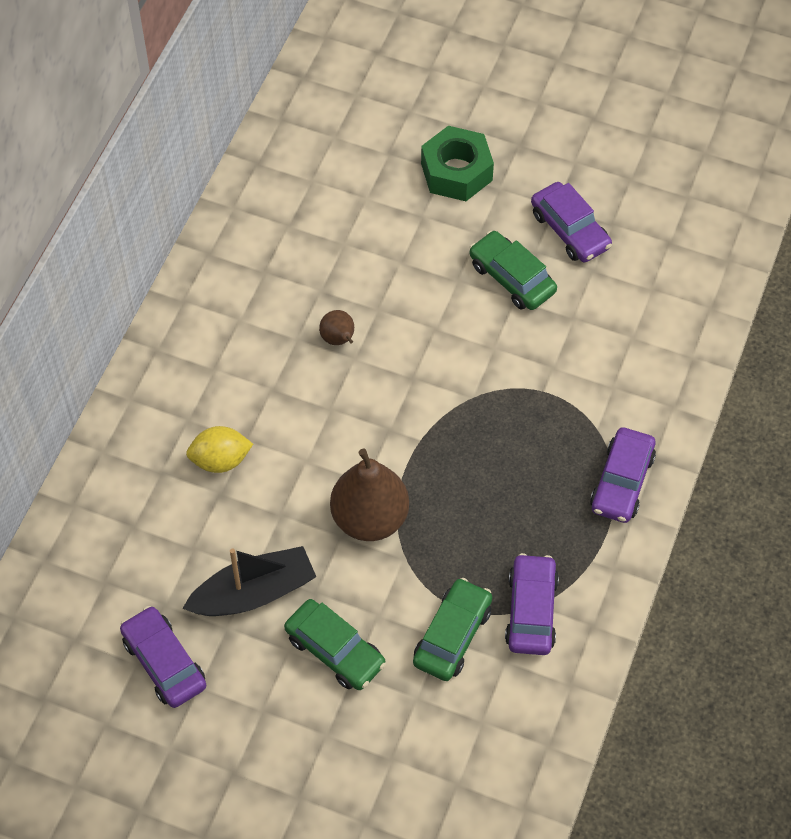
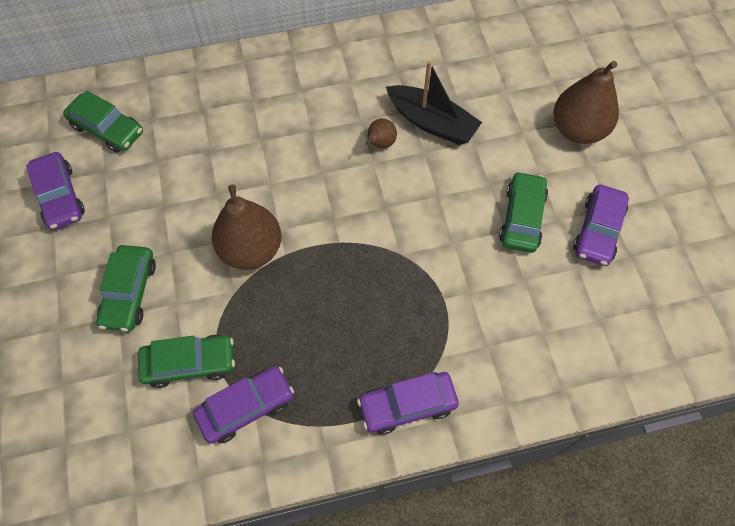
camera: 55 degrees right, 5 degrees up
purple car [120,606,206,708] -> purple car turned 135 degrees clockwise [26,152,85,230]
black boat [182,546,316,616] -> black boat moved to [386,61,482,145]
yellow lemon [186,426,253,473] -> none
green nut [421,126,494,201] -> brown pear [553,61,619,144]
none -> green car [63,91,143,153]

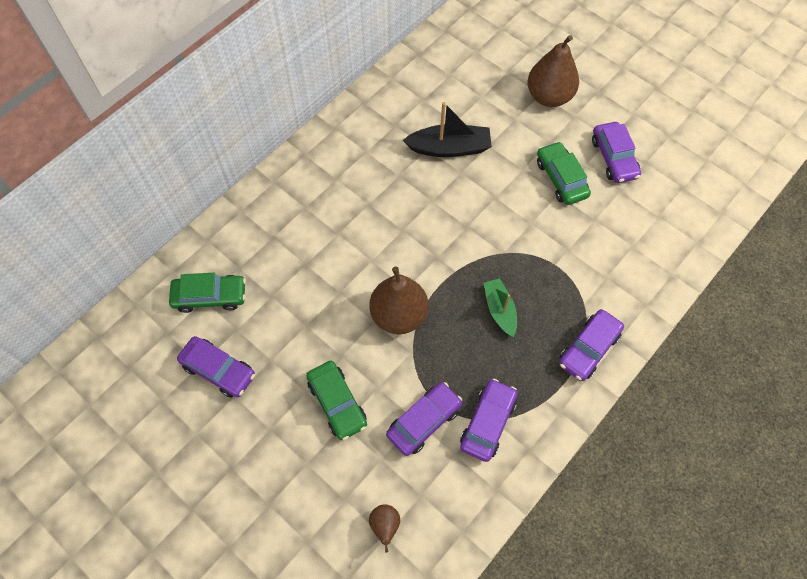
camera: 35 degrees left, 0 degrees up
green car [138,335,235,388] -> purple car [386,382,462,456]
brown pear [366,118,397,149] -> brown pear moved to [369,504,400,553]
none -> green boat [484,278,517,337]

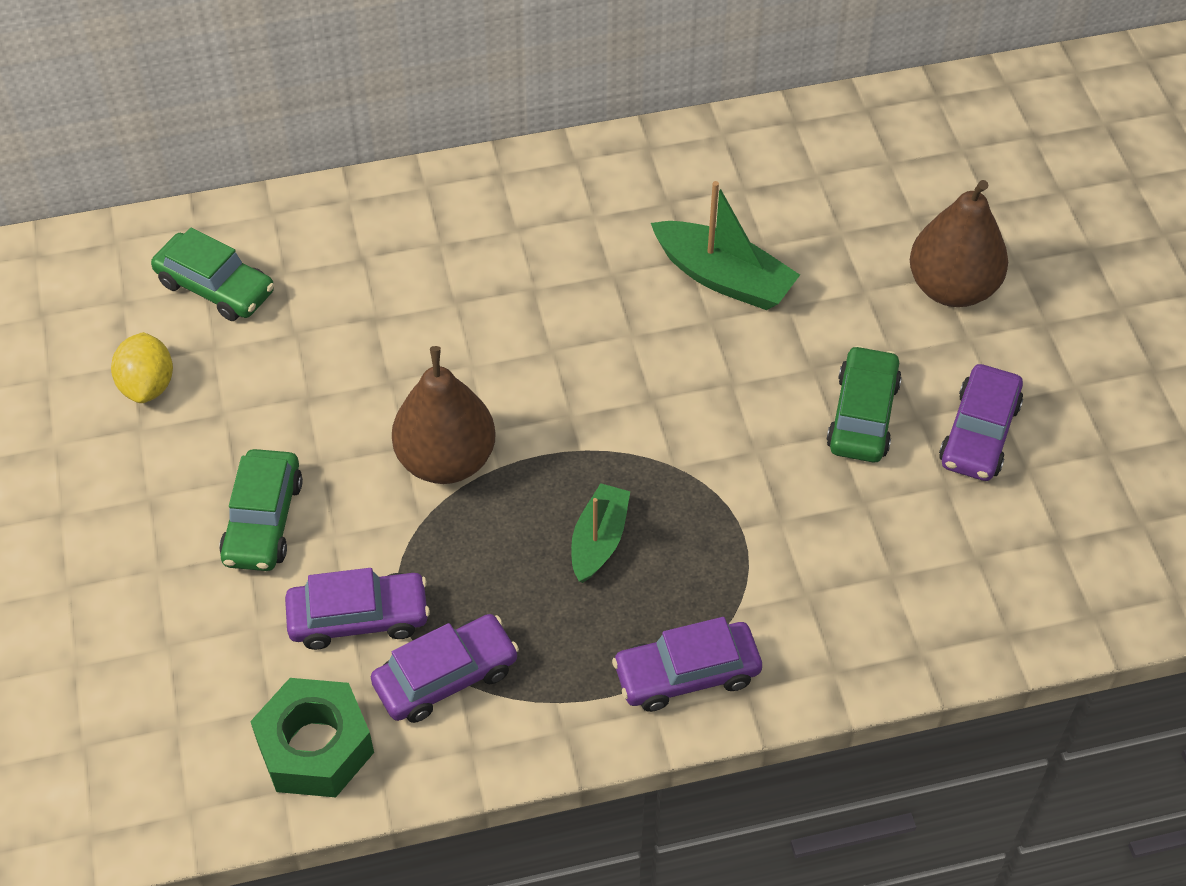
camera: 35 degrees right, 10 degrees down
purple car [177,336,255,398] -> yellow lemon [111,332,173,403]
brown pear [369,504,400,553] -> none
black boat [403,102,492,157] -> green boat [651,181,800,310]
none -> green nut [250,678,374,797]

